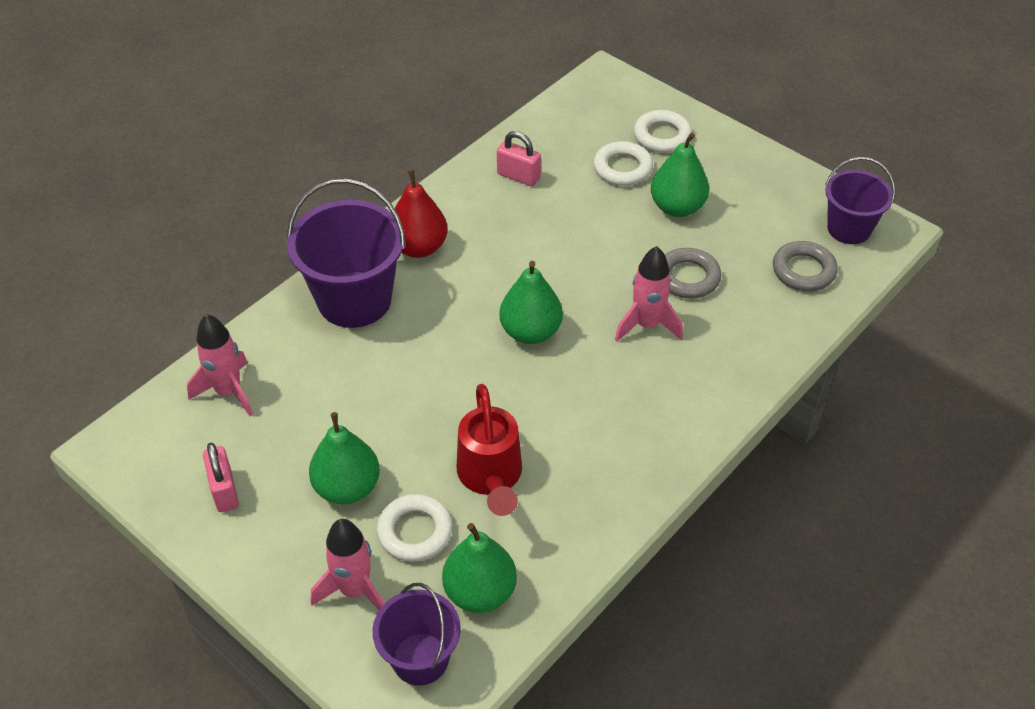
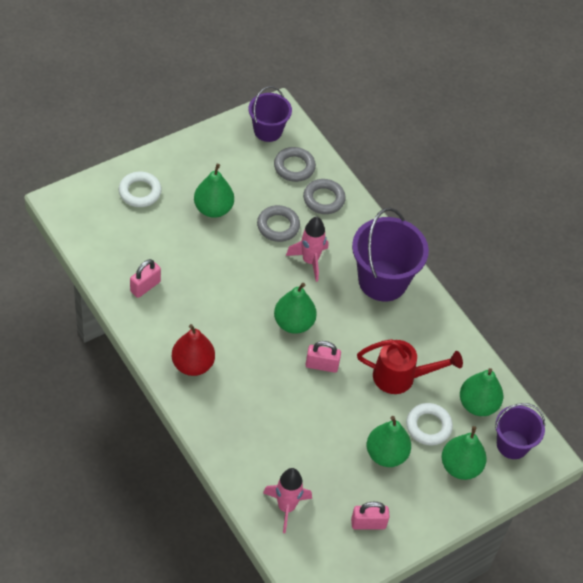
camera: 80 degrees left, 5 degrees up
purple bucket [287,178,406,328] -> purple bucket moved to [352,208,429,301]
pink rocket [311,519,385,610] -> green pear [442,426,487,480]
white ring [593,141,653,186] -> none
none -> grey ring [303,179,346,214]
none -> pink padlock [305,341,341,373]

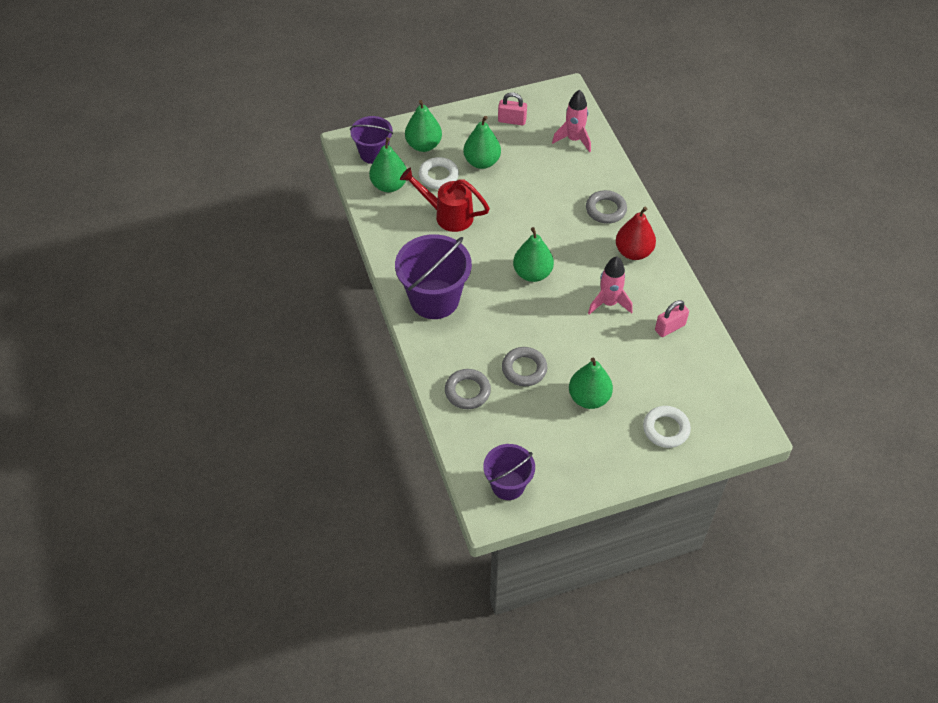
camera: 160 degrees left, 0 degrees up
grey ring [274,147,316,182] -> grey ring moved to [586,190,627,224]
pink rocket [286,217,328,282] -> pink rocket moved to [588,256,633,315]
pink padlock [305,341,341,373] -> none

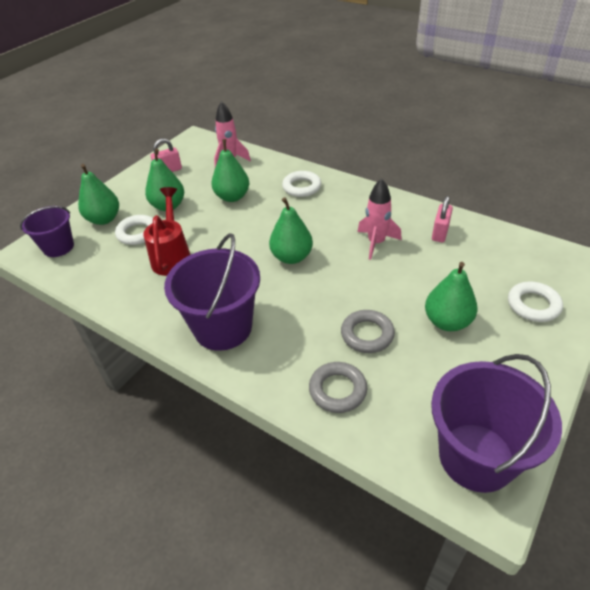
camera: 35 degrees left, 10 degrees down
green pear [369,137,407,192] -> green pear moved to [211,139,249,202]
red watering can [400,167,490,232] -> red watering can turned 105 degrees clockwise [143,187,191,276]
purple bucket [483,444,535,500] -> purple bucket [431,354,562,493], size x1.63
grey ring [586,190,627,224] -> white ring [282,171,321,197]
red pear [616,207,656,260] -> none

